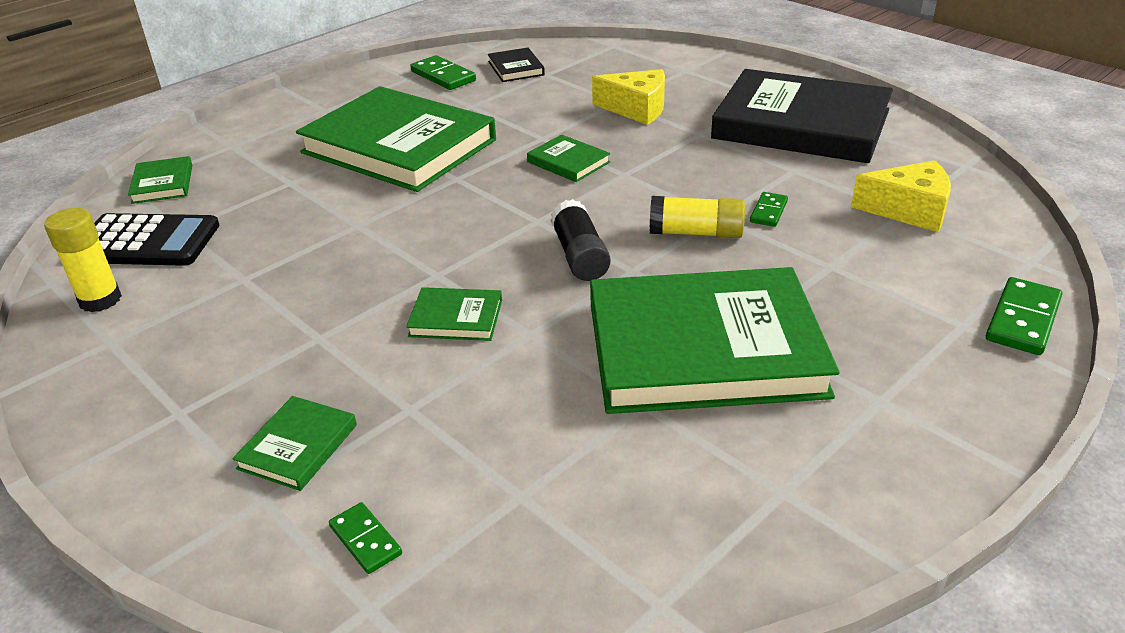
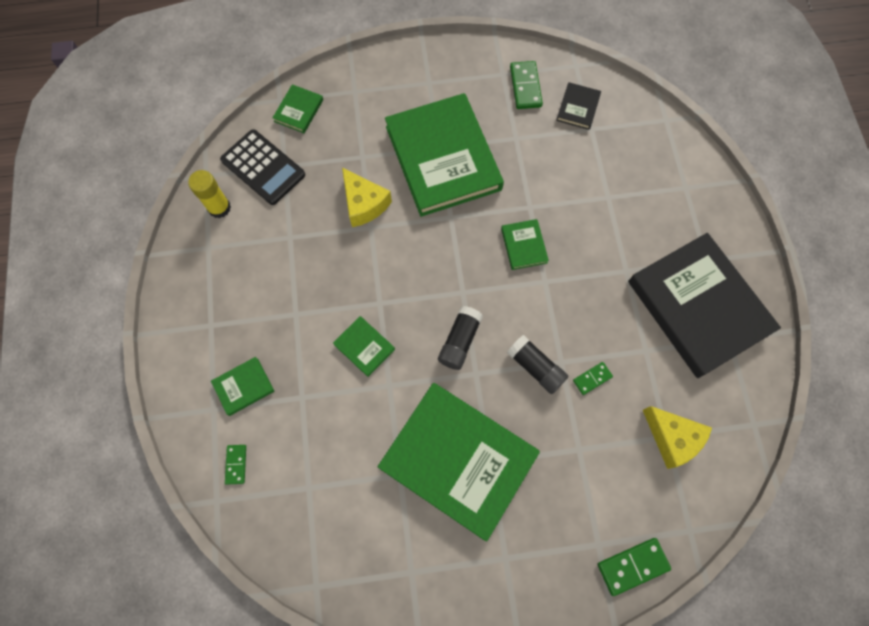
camera: 35 degrees right, 35 degrees up
yellow cheese [592,69,665,125] -> yellow cheese moved to [342,168,392,227]
yellow glue stick [650,196,745,238] -> black glue stick [507,335,569,394]

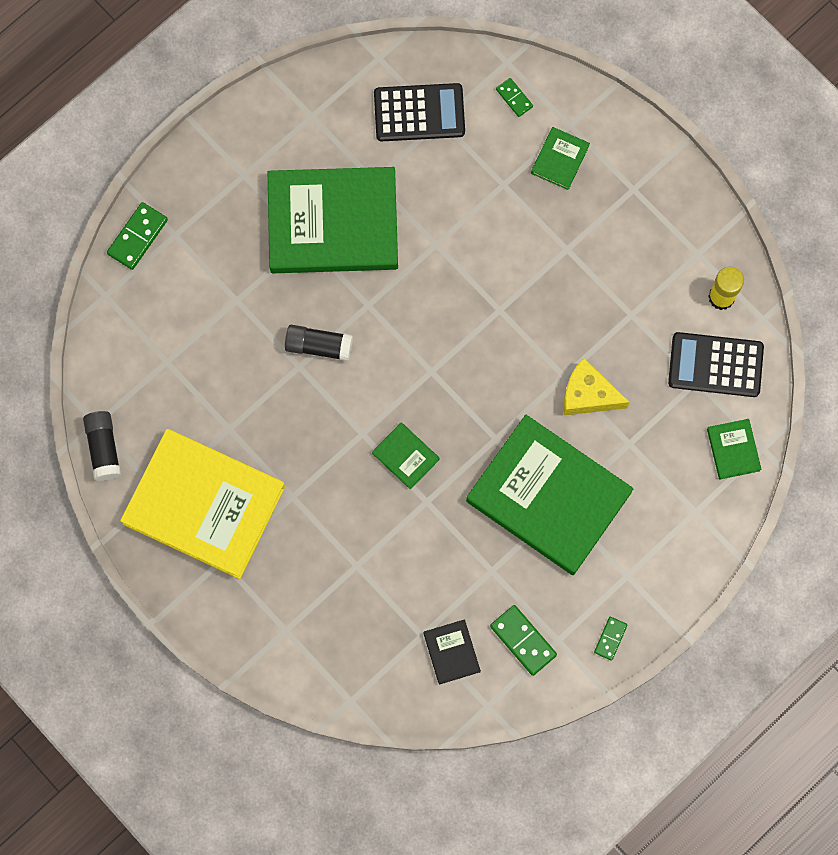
camera: 145 degrees right, 5 degrees up
green book [333,316,395,377] -> none
black glue stick [438,306,483,370] -> black glue stick moved to [83,411,121,481]
green domino [573,362,613,395] -> green domino moved to [594,617,628,661]
black book [628,233,781,378] -> yellow book [120,429,285,579]
yellow cheese [643,406,712,469] -> none
none -> black calculator [374,83,465,141]

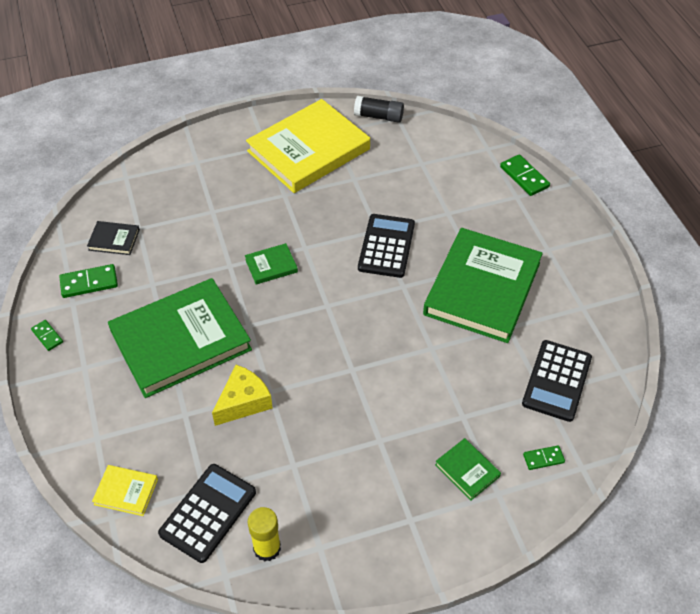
camera: 115 degrees right, 25 degrees down
black glue stick [285,325,353,361] -> black calculator [358,214,415,278]
green book [707,419,762,480] -> yellow book [92,465,158,516]

